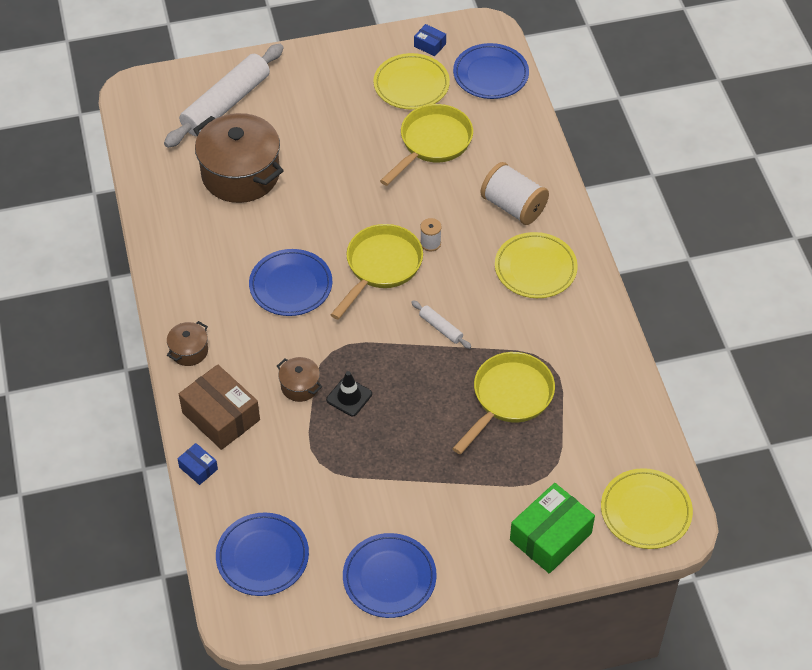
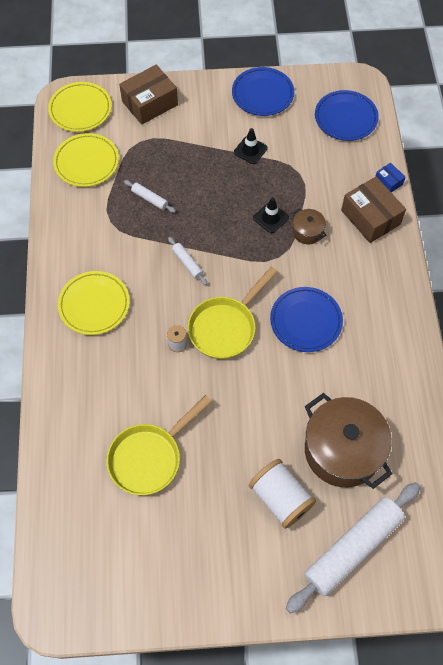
camera: 170 degrees left, 10 degrees up
brown pot [167,321,208,366] -> none
yellow plate [373,53,450,109] -> yellow plate moved to [53,133,119,187]
blue box [414,24,446,56] -> none
yellow pan [452,352,555,455] -> white rolling pin [124,180,176,213]
blue plate [453,43,529,99] -> none
white spool [481,162,549,225] -> white spool moved to [249,459,316,529]
green box [510,483,595,574] -> brown box [119,65,178,125]
none -> black traffic cone [234,128,268,164]

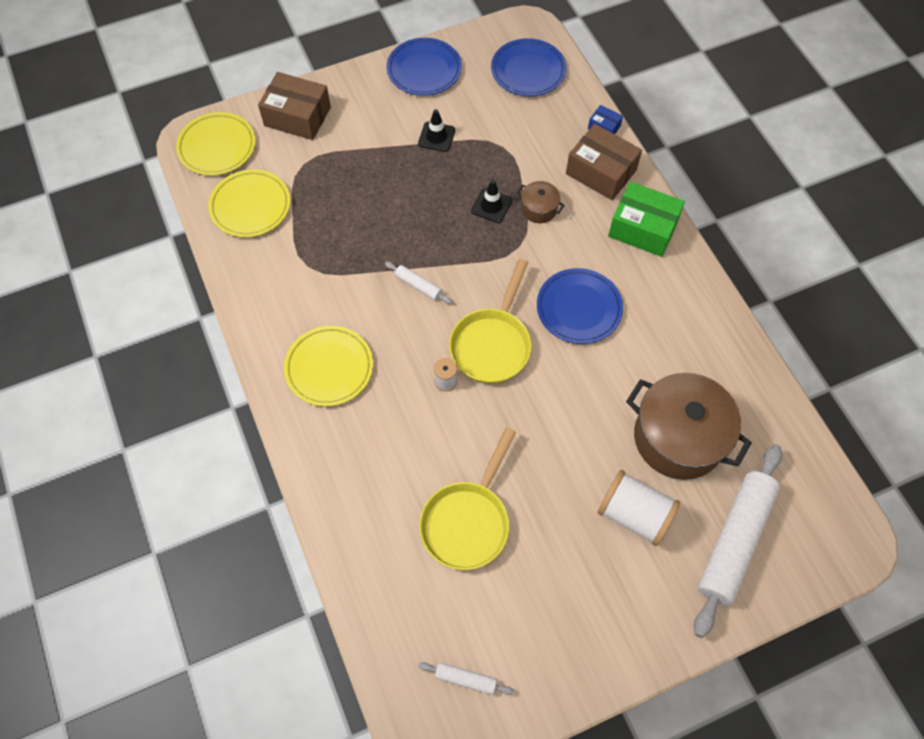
camera: 20 degrees left, 0 degrees up
brown box [119,65,178,125] -> brown box turned 75 degrees clockwise [258,72,331,140]
white rolling pin [124,180,176,213] -> white rolling pin moved to [418,662,514,695]
none -> green box [608,182,685,257]

